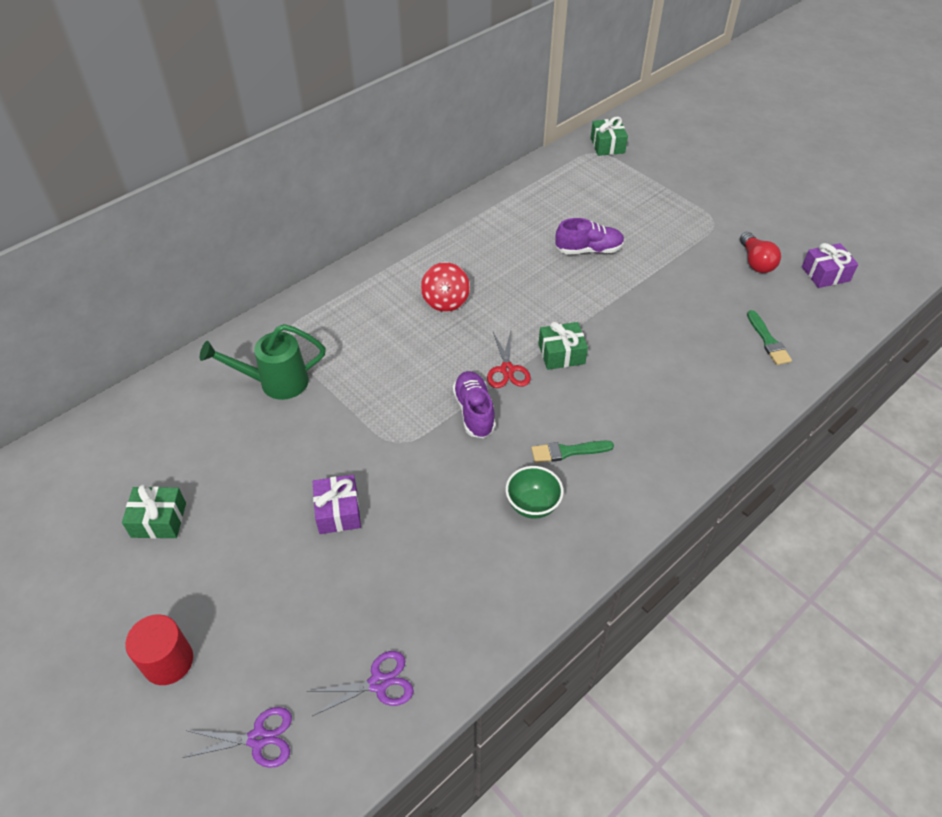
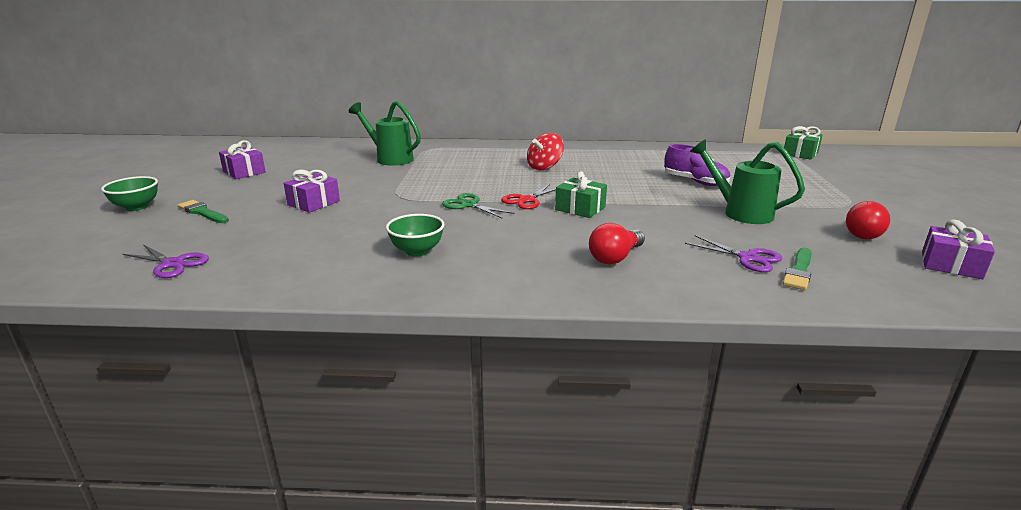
camera: 45 degrees right, 25 degrees down
green gift [122,484,186,539] -> purple gift [219,140,266,179]
red cylinder [125,614,193,685] -> green bowl [101,176,158,211]
purple scissors [183,707,292,768] -> purple scissors moved to [685,235,783,272]
purple shoe [453,371,496,438] -> green scissors [442,193,514,218]
green brush [531,441,614,463] -> green brush moved to [178,200,229,223]
none -> red light bulb [589,223,645,264]
none -> green watering can [690,139,805,224]

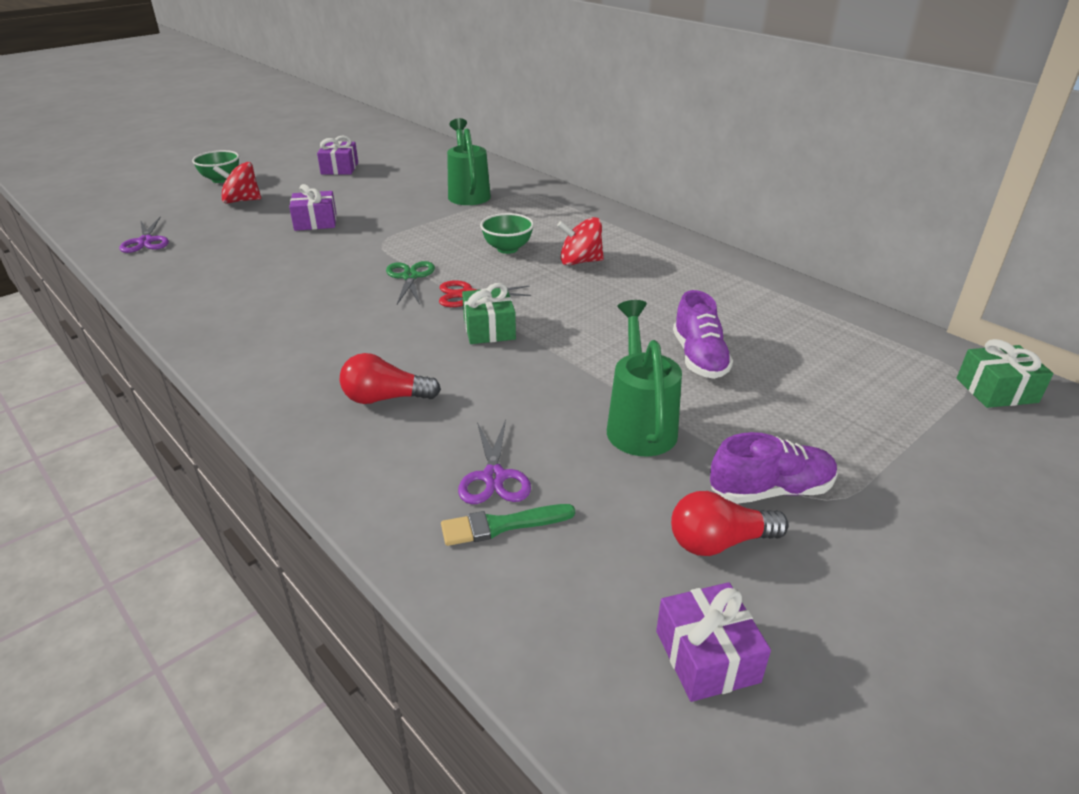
camera: 45 degrees right, 10 degrees up
green brush [178,200,229,223] -> red spinning top [213,162,261,204]
green bowl [386,214,445,257] -> green bowl moved to [480,213,534,254]
none -> purple shoe [710,432,838,503]

